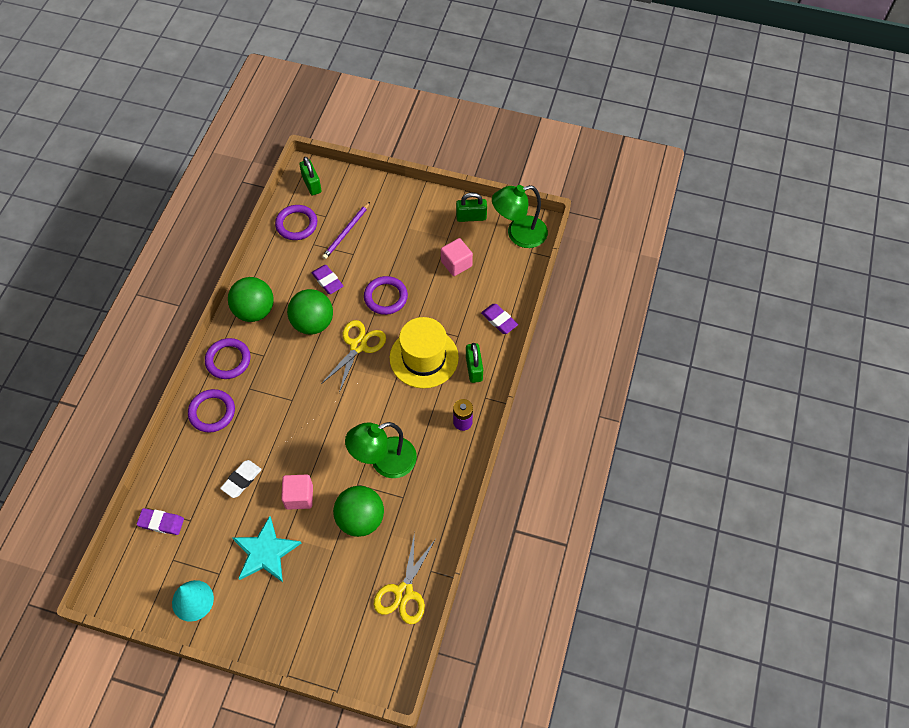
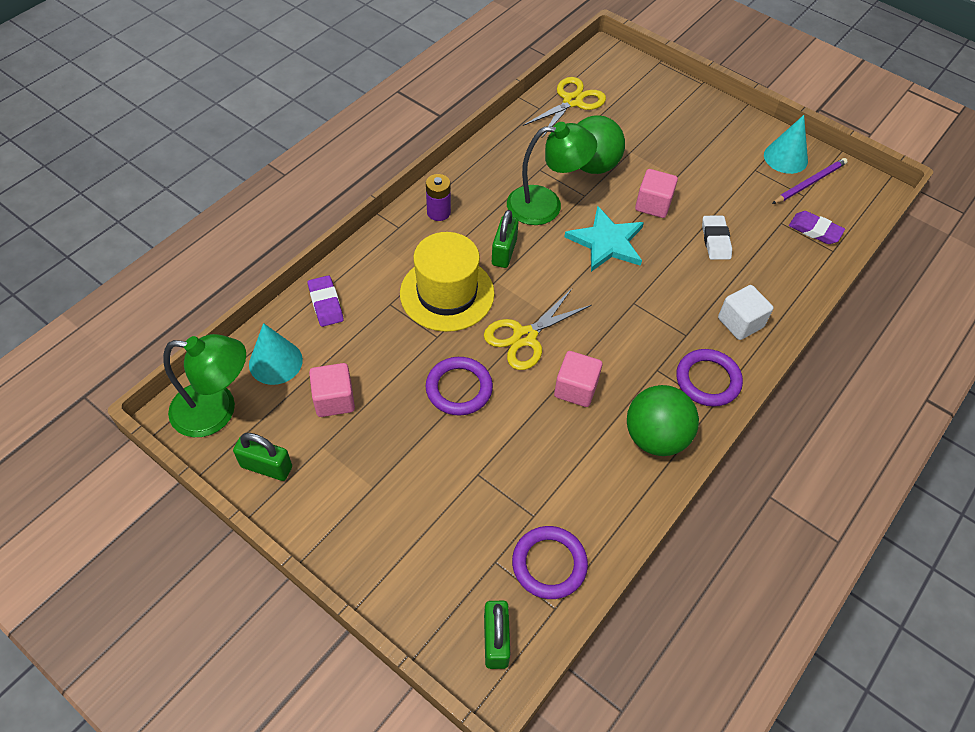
camera: 160 degrees left, 5 degrees down
purple ring [188,389,235,433] -> white cube [718,285,773,340]
white eraser [220,460,262,498] -> white eraser turned 60 degrees counterclockwise [702,216,732,260]
turquoise star [232,516,302,582] -> turquoise star moved to [565,206,644,272]
green ball [287,289,333,335] -> pink cube [554,351,602,407]
purple eraser [311,265,344,294] -> none
purple pencil [322,202,370,259] -> purple pencil moved to [772,158,848,204]
green padlock [466,343,483,383] -> green padlock moved to [492,210,519,268]
none -> turquoise cone [249,323,303,385]

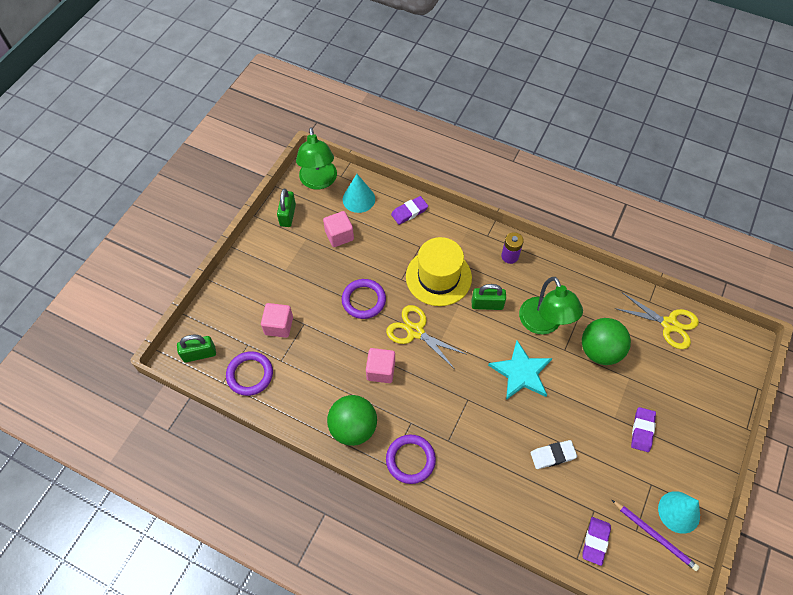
camera: 80 degrees right, 5 degrees up
pink cube [635,169,678,218] -> pink cube moved to [261,303,293,338]
white cube [718,285,773,340] -> none
none -> purple eraser [631,407,656,452]

